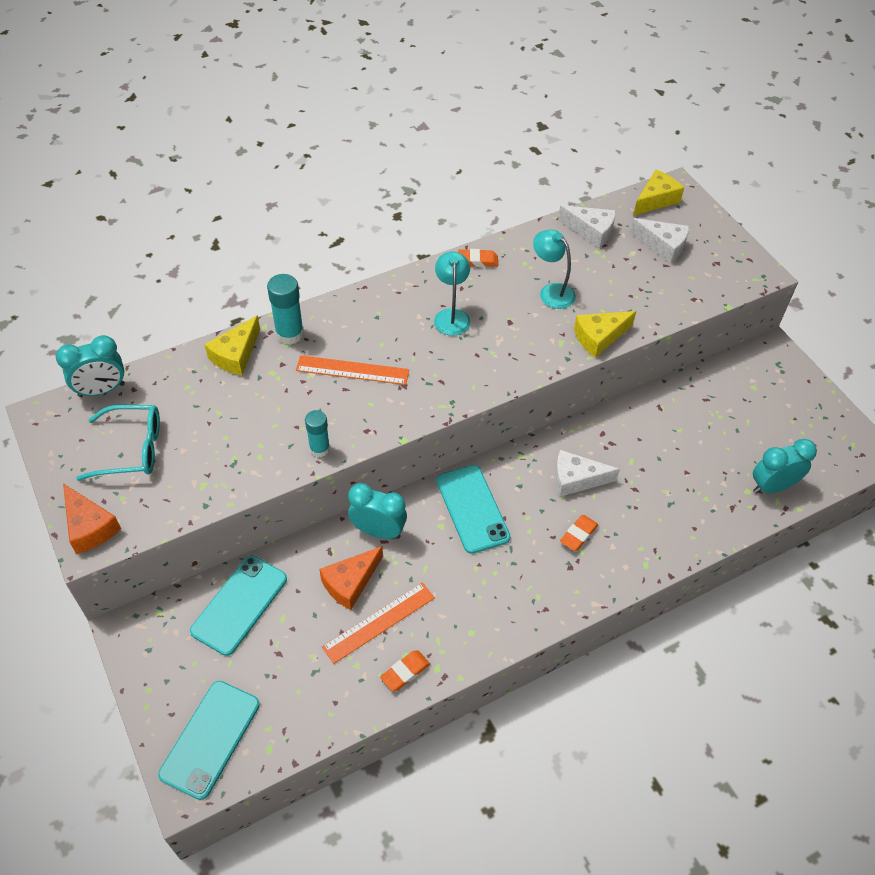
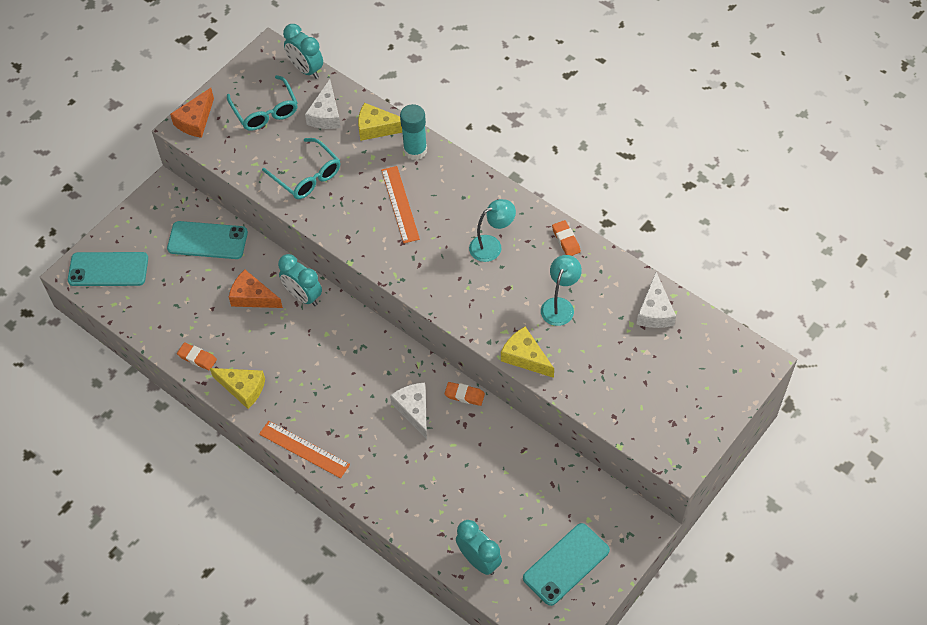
camera: 70 degrees right, 5 degrees up
turquoise glue stick [305,410,330,457] -> none
orange ruler [322,582,435,664] -> orange ruler moved to [259,421,350,478]
turquoise clock [348,483,407,539] -> turquoise clock turned 135 degrees clockwise [278,254,322,306]
turquoise phone [436,465,511,554] -> turquoise phone moved to [523,523,610,606]
orange eraser [560,515,598,551] -> orange eraser moved to [445,382,485,406]
white cheese [630,218,690,264] -> white cheese moved to [305,79,341,129]
yellow cheese [633,170,684,216] -> yellow cheese moved to [210,368,265,409]
none -> turquoise glasses [262,138,340,199]

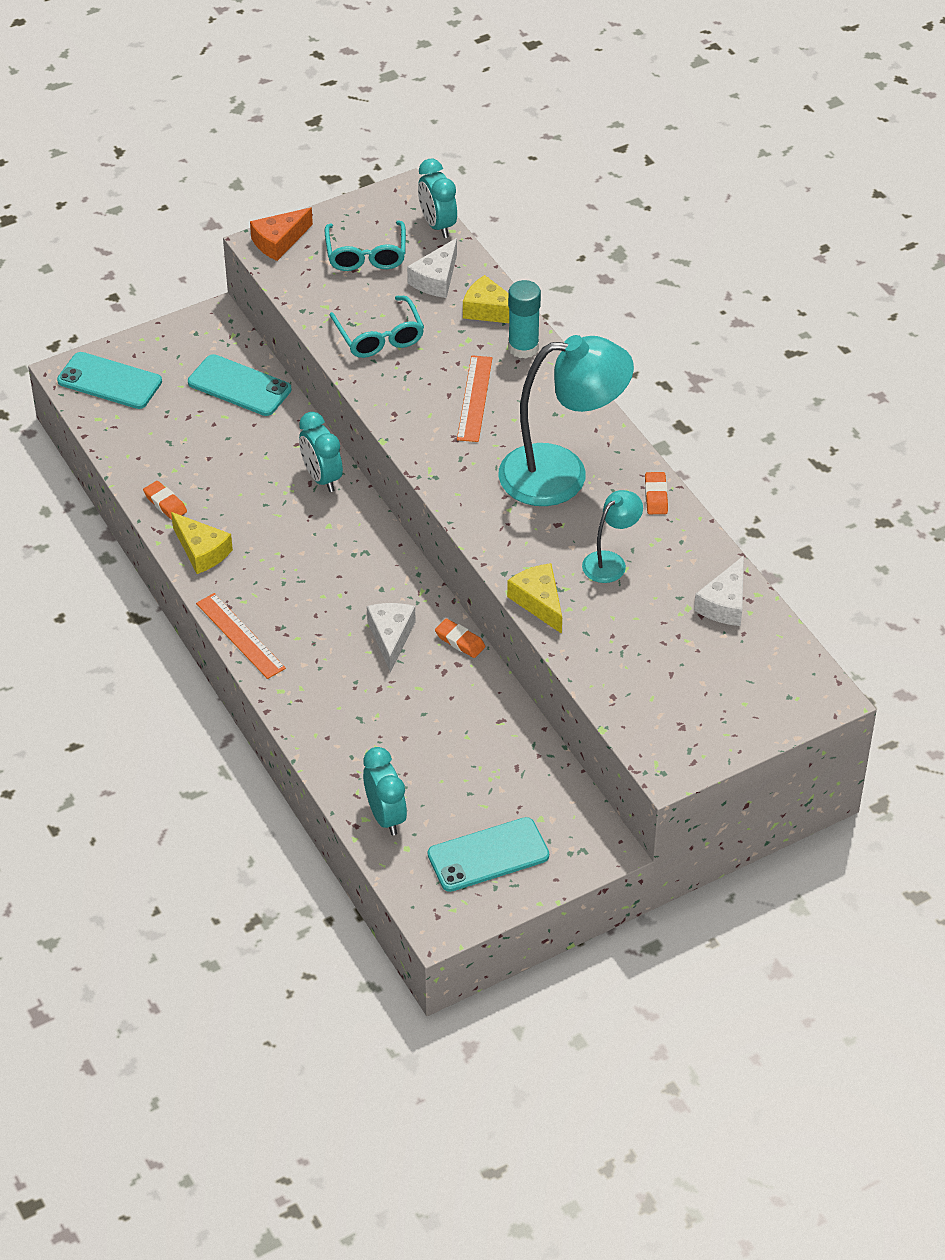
camera: 20 degrees right, 10 degrees down
orange cheese [229,270,283,308] -> none
turquoise lamp [469,199,516,262] -> turquoise lamp [498,335,634,506], size x2.06

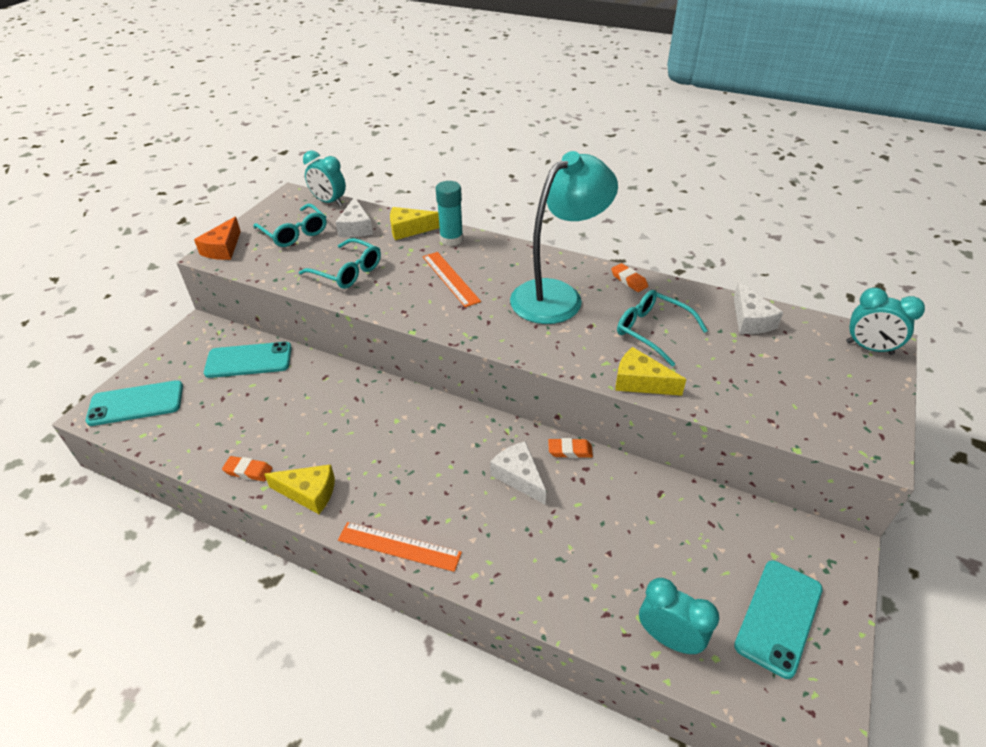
camera: 35 degrees left, 5 degrees down
turquoise clock [299,412,343,492] -> turquoise clock moved to [846,288,925,355]
turquoise lamp [582,490,643,583] -> turquoise glasses [617,290,708,367]

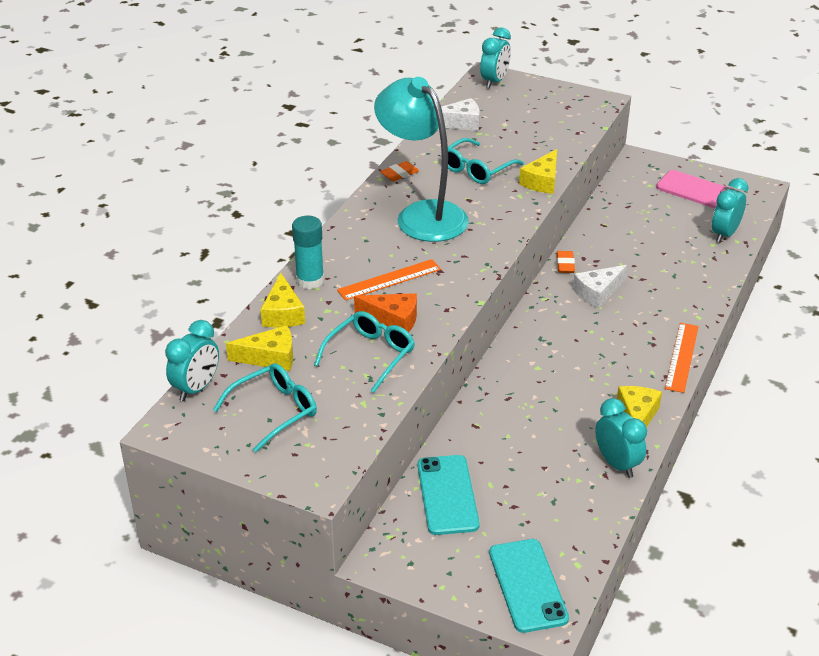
camera: 90 degrees left, 5 degrees down
orange cheese [194,217,241,260] -> orange cheese moved to [354,293,417,332]
orange eraser [222,456,273,481] -> turquoise clock [595,398,647,478]
white cheese [336,197,373,237] -> yellow cheese [226,325,293,371]
turquoise phone [734,560,823,679] -> pink phone [656,170,736,208]

